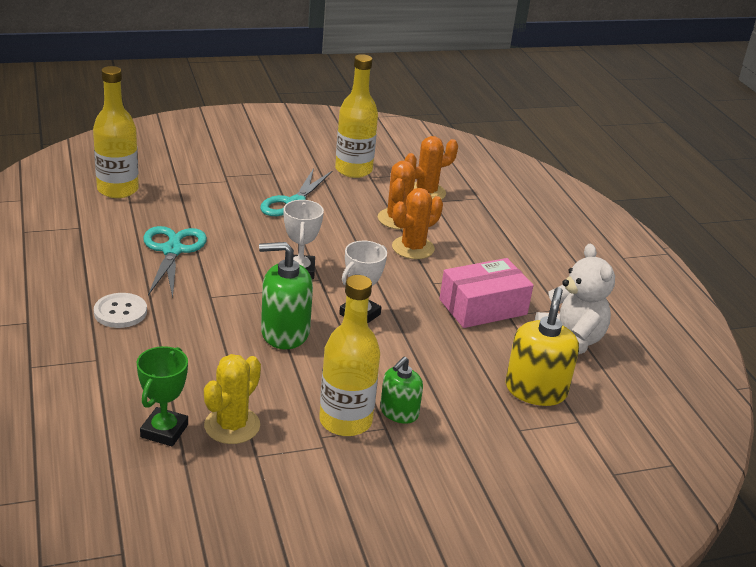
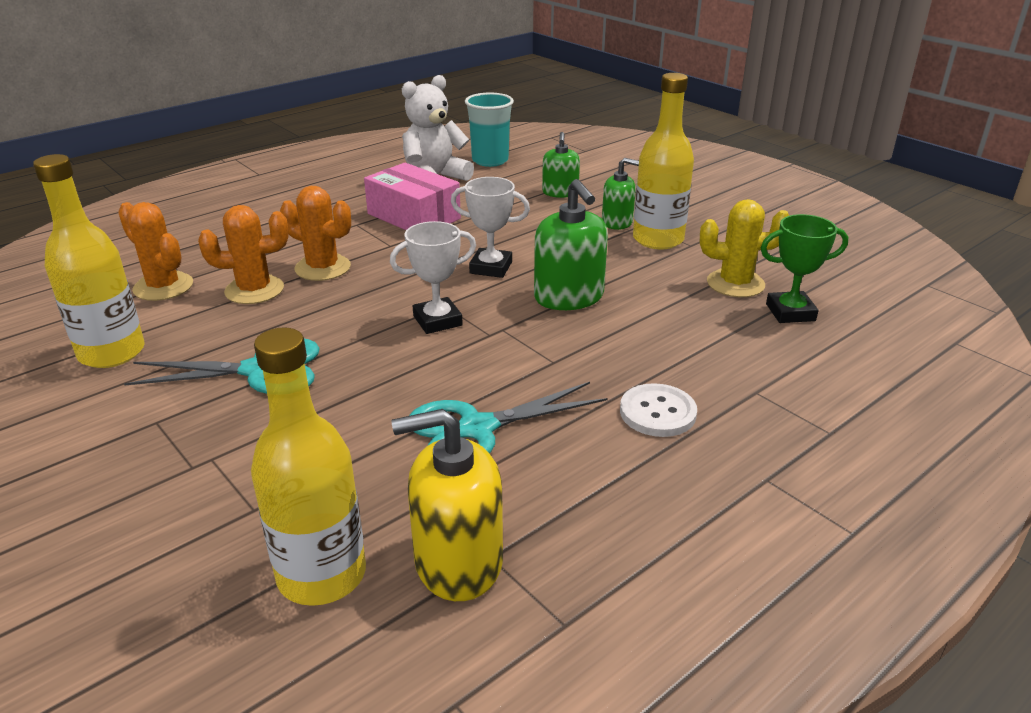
camera: 110 degrees left, 0 degrees up
yellow soap dispenser [506,287,579,406] -> yellow soap dispenser moved to [391,409,503,601]
none -> turquoise cup [465,93,514,167]
none -> green soap dispenser [542,132,580,198]

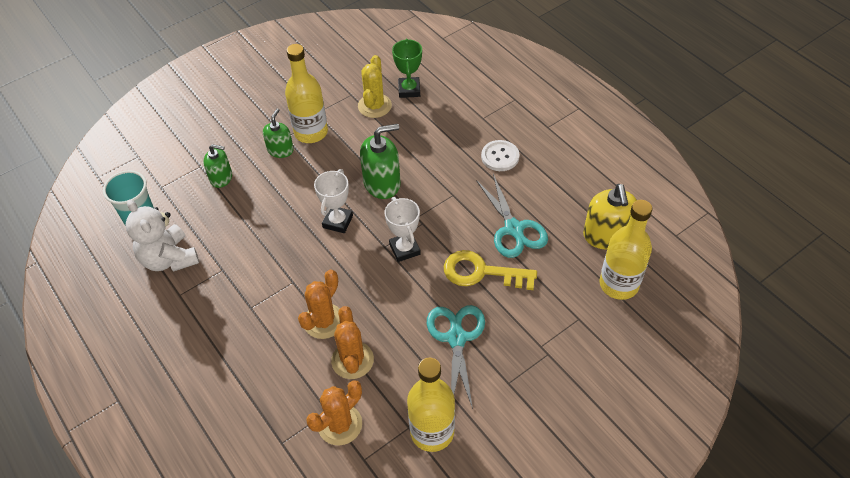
camera: 85 degrees left, 20 degrees up
pink box [364,163,461,230] -> none
none -> yellow key [444,250,537,290]

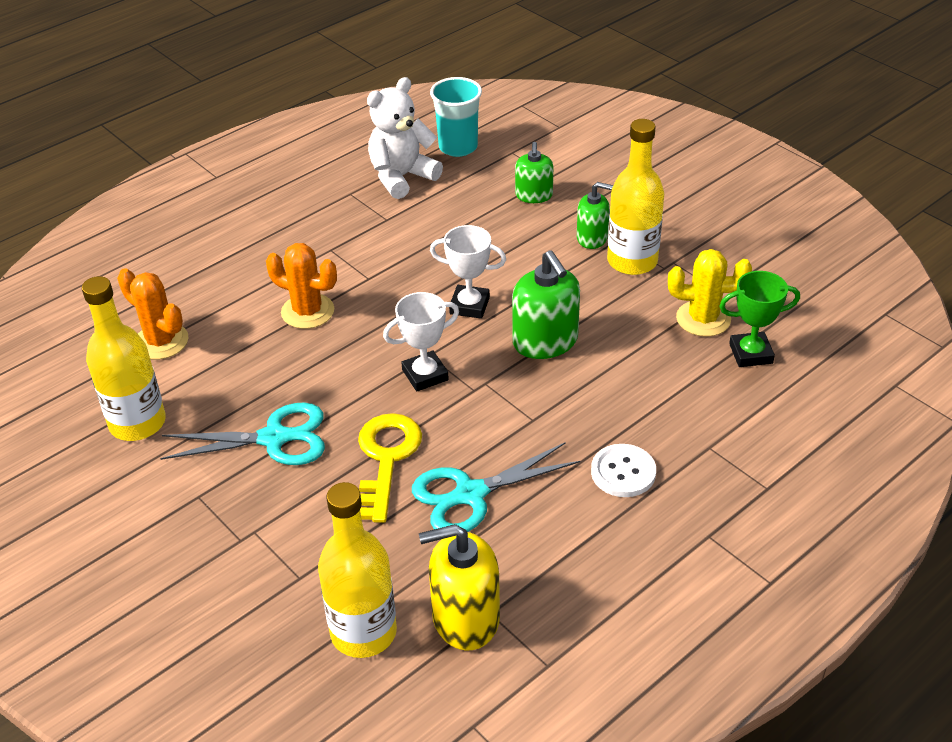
camera: 85 degrees right, 10 degrees down
orange cactus [331,306,374,379] -> none

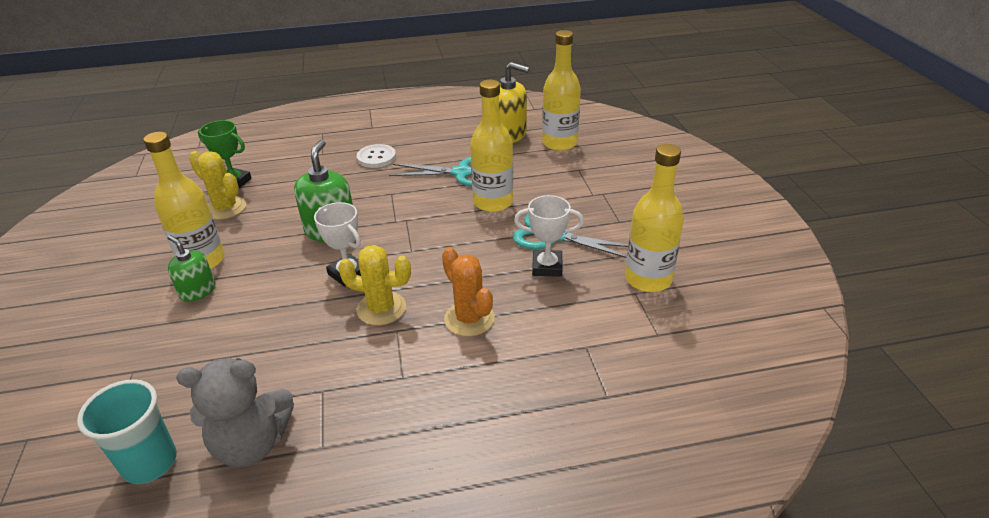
camera: 150 degrees left, 5 degrees down
orange cactus [117,268,189,360] -> none
yellow key [358,413,422,523] -> yellow bottle [470,80,513,212]
white teddy bear [367,77,443,199] -> grey teddy bear [176,358,294,467]
white trophy [383,292,459,391] -> white trophy moved to [514,195,584,277]
green soap dispenser [515,142,553,203] -> none
none -> yellow cactus [338,245,411,325]

